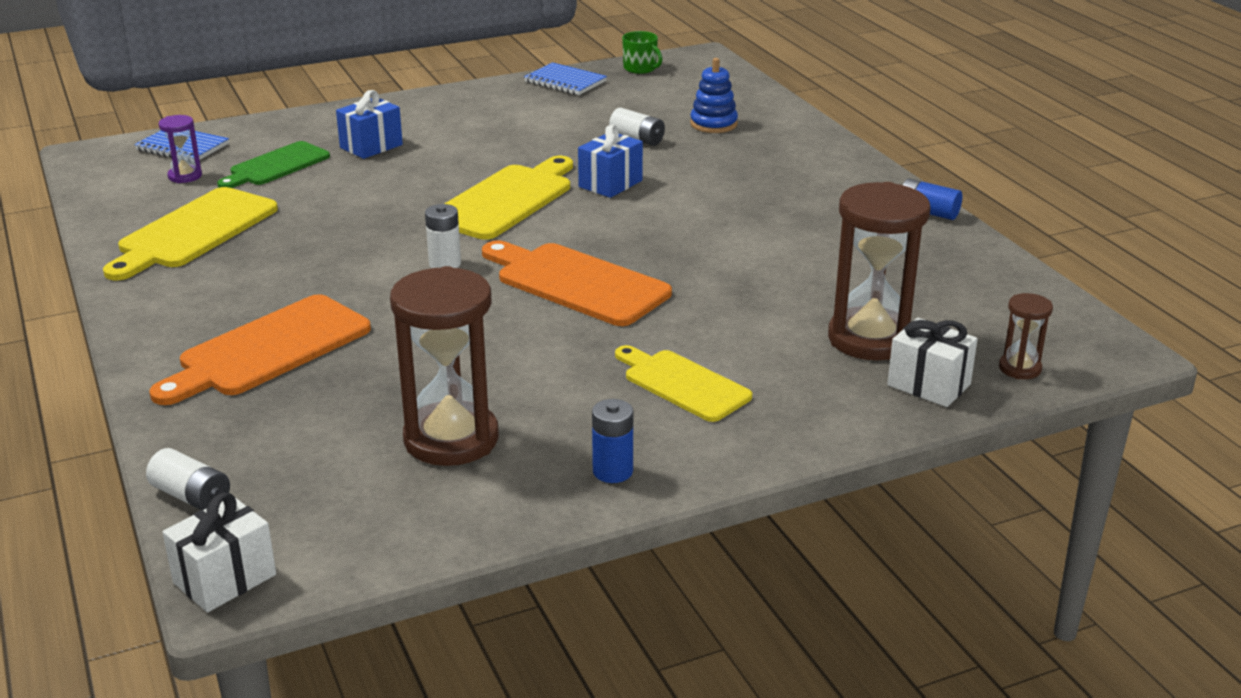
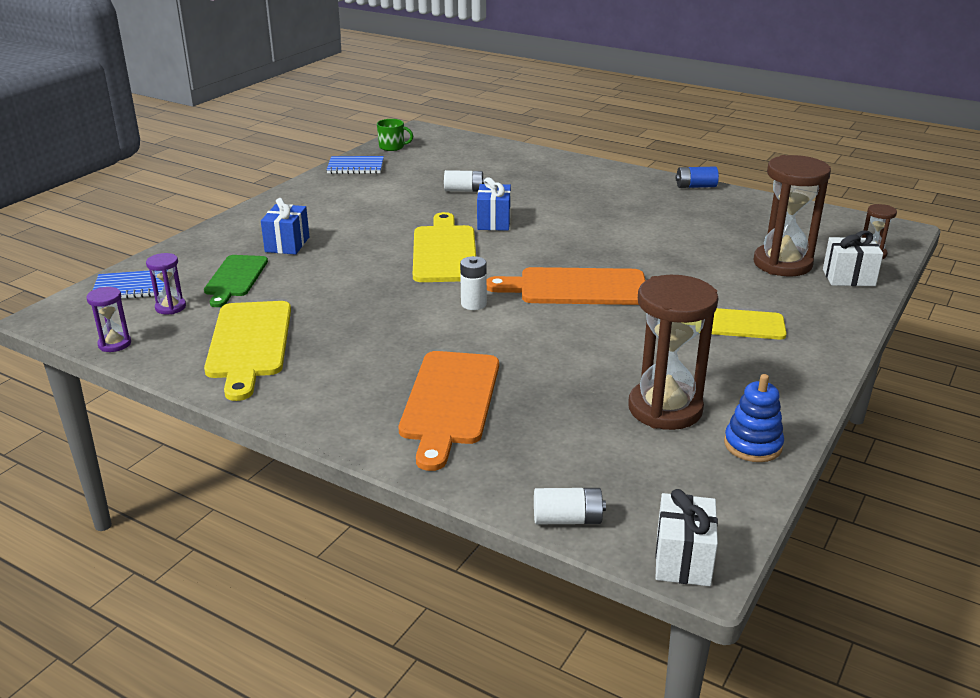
camera: 35 degrees left, 0 degrees up
blue battery [592,399,633,483] -> none
blue stacking toy [690,58,738,133] -> blue stacking toy moved to [724,374,784,462]
none -> purple hourglass [86,287,131,352]

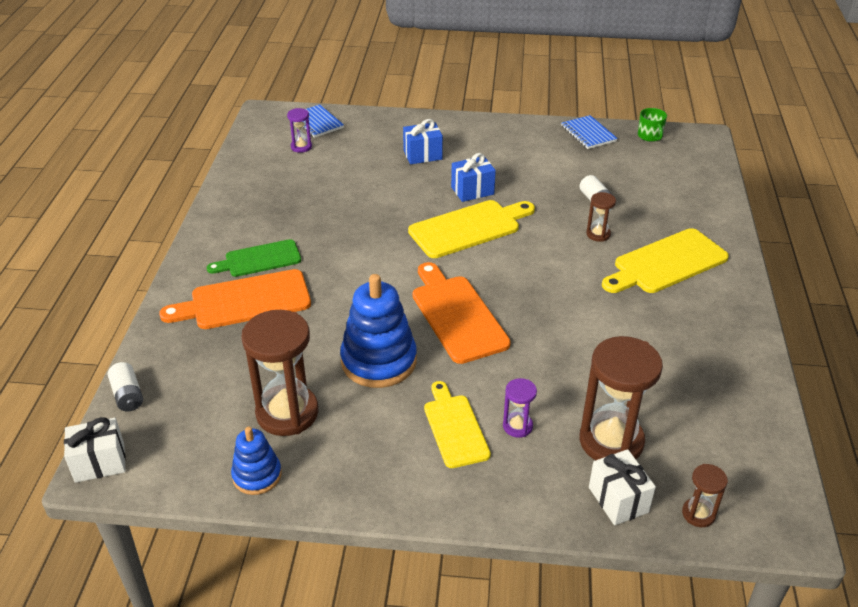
camera: 65 degrees right, 10 degrees up
purple hourglass [86,287,131,352] -> purple hourglass moved to [503,378,537,438]
green cutting board [204,255,268,307] -> green cutting board moved to [207,239,301,277]
yellow cutting board [204,301,291,401] -> yellow cutting board moved to [602,228,729,293]
white battery [460,256,487,310] -> none
blue gift [477,177,511,231] -> blue gift moved to [451,153,496,202]
blue battery [675,167,719,188] -> none
none -> blue stacking toy [340,274,417,388]
none -> brown hourglass [586,192,616,242]

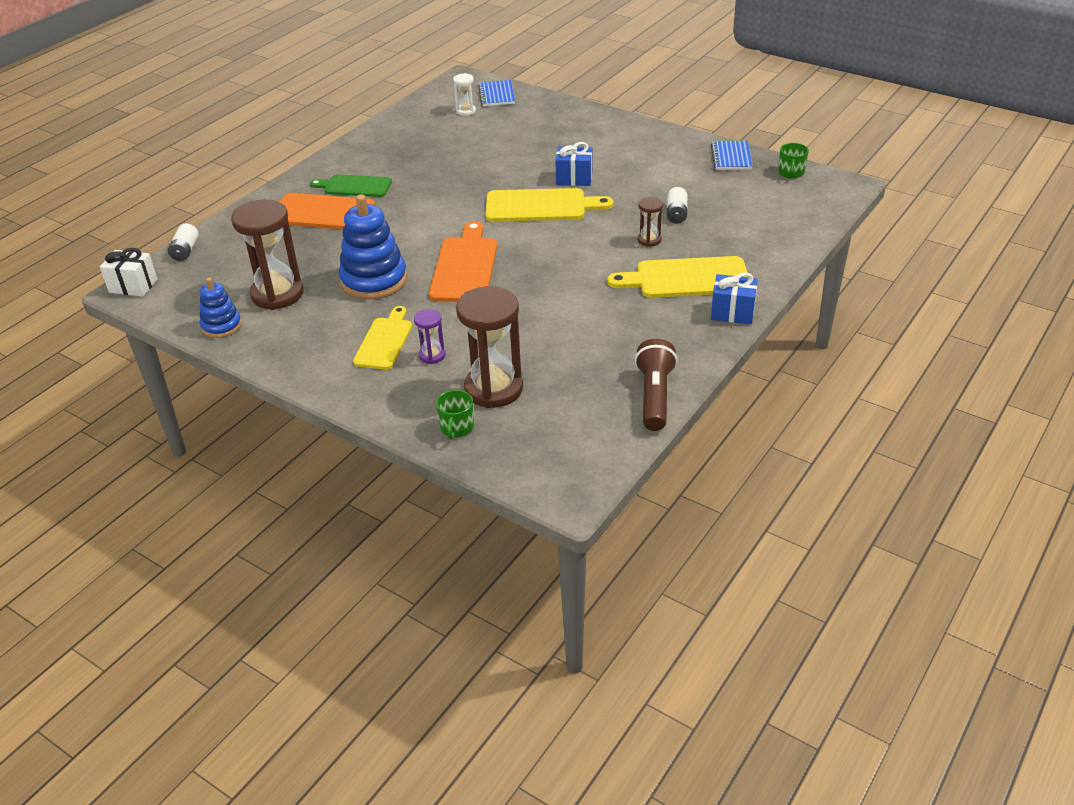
camera: 30 degrees right, 0 degrees up
purple hourglass [287,108,312,153] -> white hourglass [453,73,476,116]
blue gift [403,119,443,164] -> blue gift moved to [711,272,758,324]
white gift [589,449,656,525] -> green mug [436,390,474,439]
brown hourglass [682,464,728,527] -> none
none -> brown flashlight [635,339,677,431]

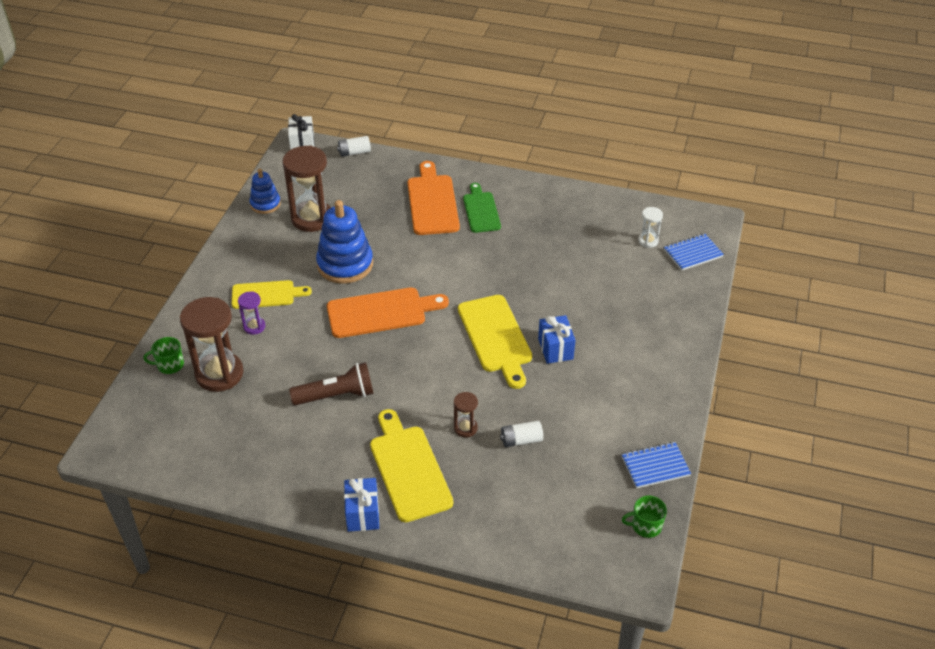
camera: 70 degrees right, 5 degrees up
brown flashlight [635,339,677,431] -> brown flashlight moved to [289,362,374,405]

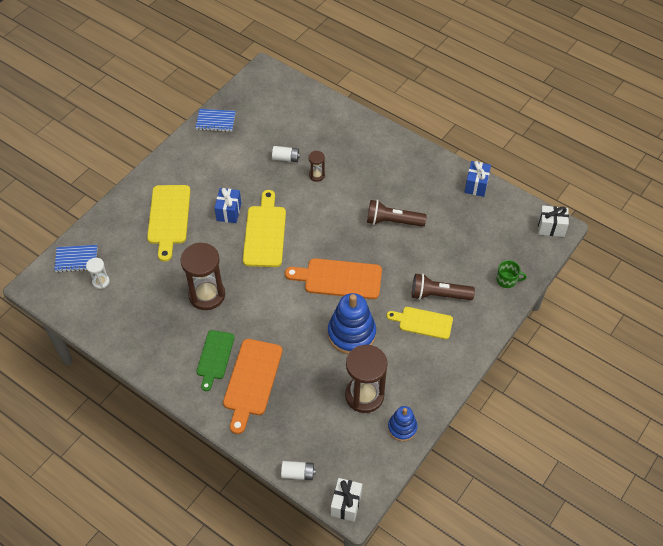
camera: 160 degrees left, 10 degrees up
brown hourglass [180,297,244,392] -> brown hourglass moved to [180,243,225,310]
purple hourglass [238,291,265,335] -> brown flashlight [412,273,475,300]
blue gift [344,478,379,532] -> blue gift moved to [465,161,491,197]
yellow cutting board [370,409,453,522] -> yellow cutting board moved to [147,185,190,262]
green mug [622,496,667,538] -> none
none -> white gift [538,205,569,237]

